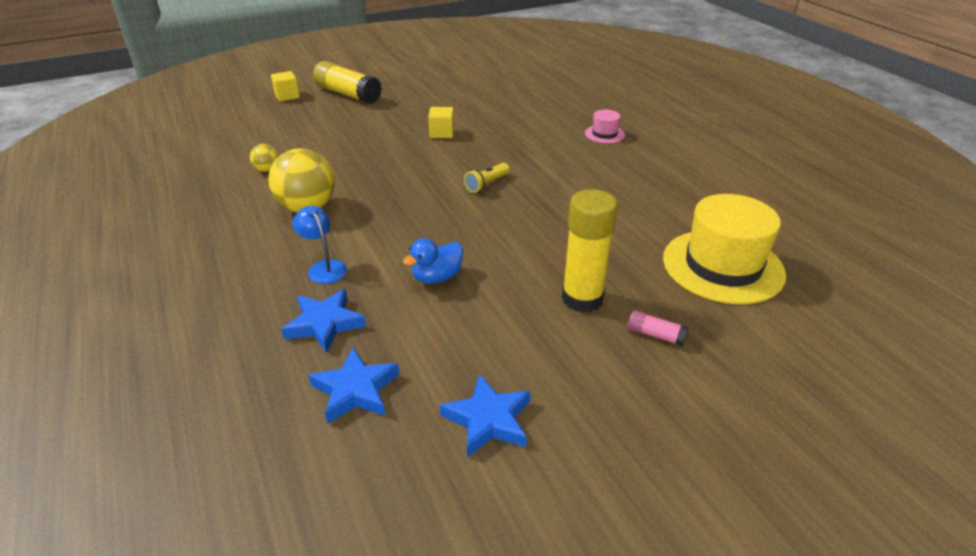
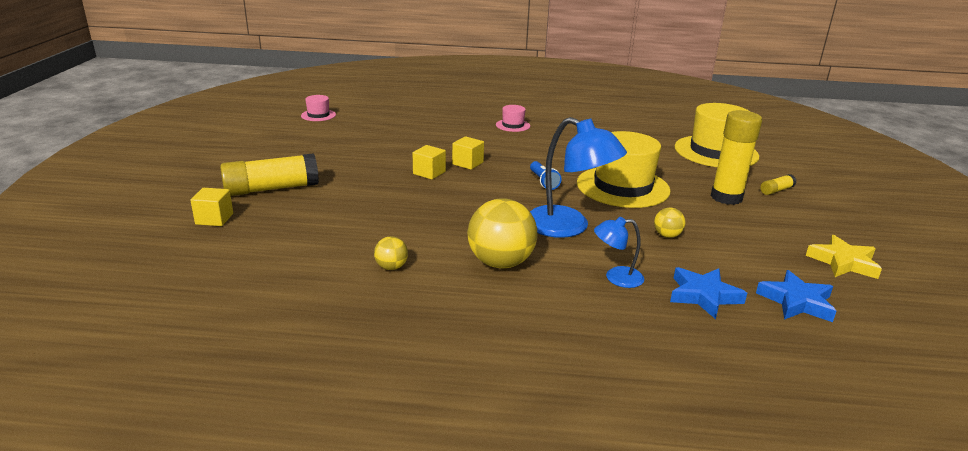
camera: 60 degrees left, 10 degrees down
blue duck [403,238,463,284] -> yellow ball [654,208,685,238]
blue star [440,374,531,457] -> yellow star [806,235,882,279]
yellow flashlight [464,163,510,193] -> blue flashlight [530,161,562,190]
pink glue stick [628,310,689,346] -> yellow glue stick [760,174,796,195]
none -> pink hat [301,95,336,121]
none -> yellow cube [452,136,484,170]
none -> blue lamp [530,117,627,238]
none -> yellow hat [577,131,671,208]

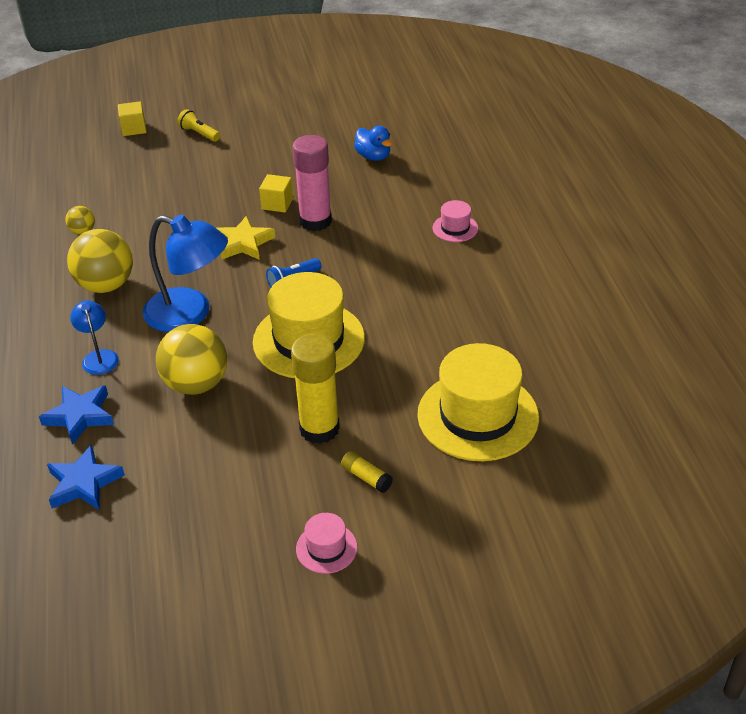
camera: 75 degrees right, 15 degrees up
yellow glue stick [220,154,319,196] -> yellow flashlight [177,109,220,142]
pink hat [301,95,336,121] -> pink hat moved to [296,513,357,574]
yellow cube [452,136,484,170] -> pink glue stick [292,135,332,231]
blue lamp [530,117,627,238] -> blue lamp turned 90 degrees counterclockwise [143,215,228,332]
yellow ball [654,208,685,238] -> yellow ball [156,324,227,395], size x2.09
yellow star [806,235,882,279] -> yellow star moved to [217,216,275,260]
none -> blue duck [354,126,392,161]

